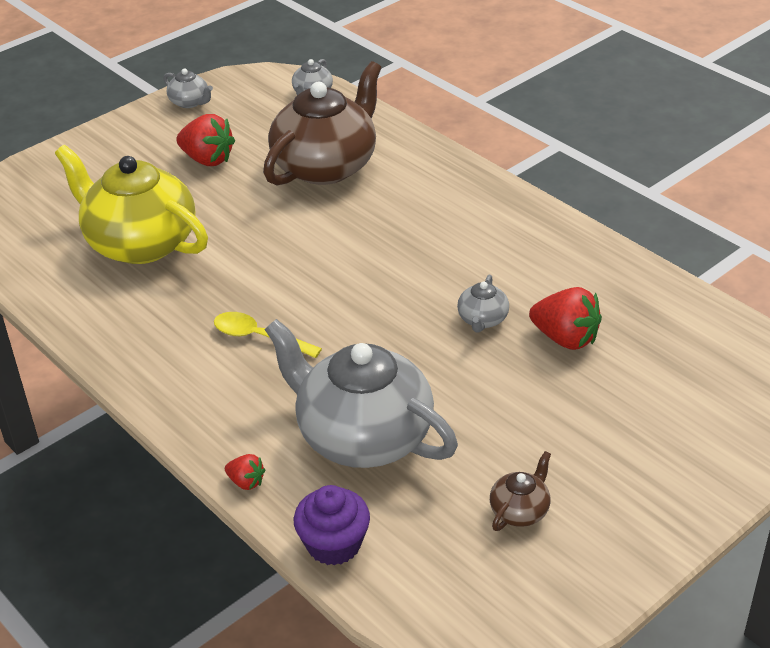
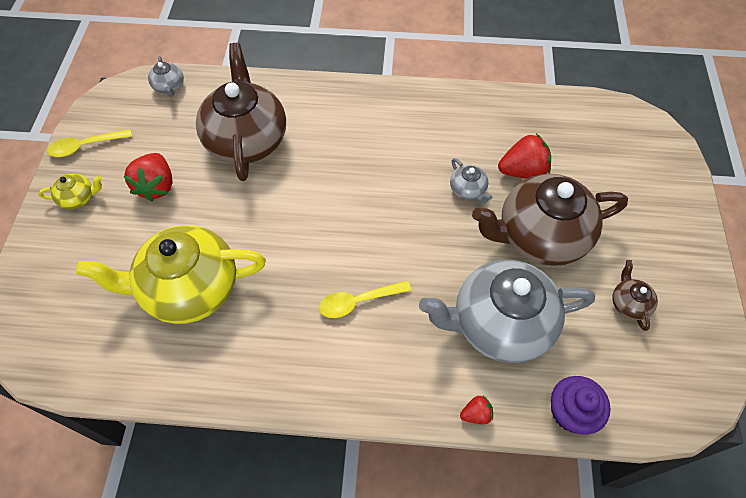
camera: 45 degrees left, 20 degrees up
grey teapot [164,68,213,108] -> yellow spoon [47,129,132,157]
red strawberry [176,114,235,166] -> red strawberry turned 105 degrees clockwise [124,153,173,201]
none -> yellow teapot [38,174,102,209]
none -> brown teapot [472,174,628,266]

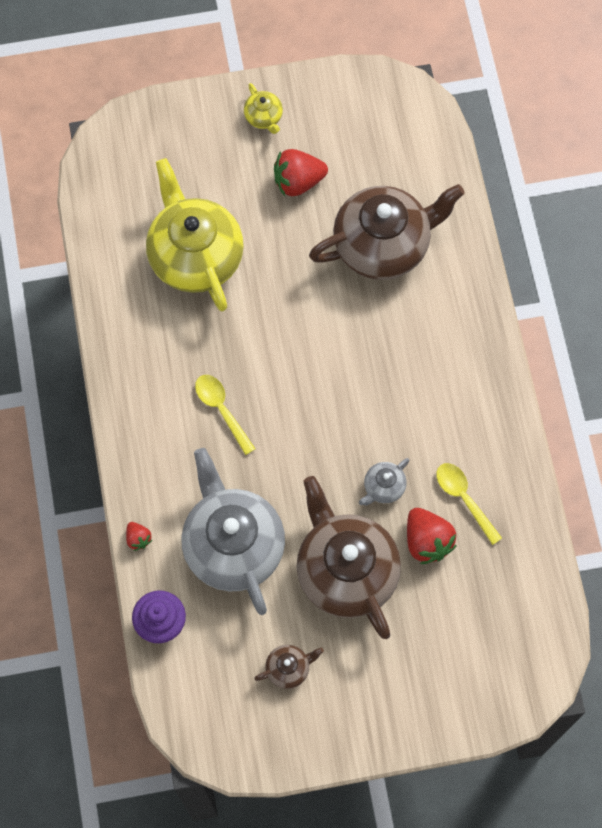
camera: 75 degrees right, 10 degrees up
yellow spoon [47,129,132,157] -> yellow spoon moved to [436,463,502,545]
grey teapot [148,56,184,97] -> none

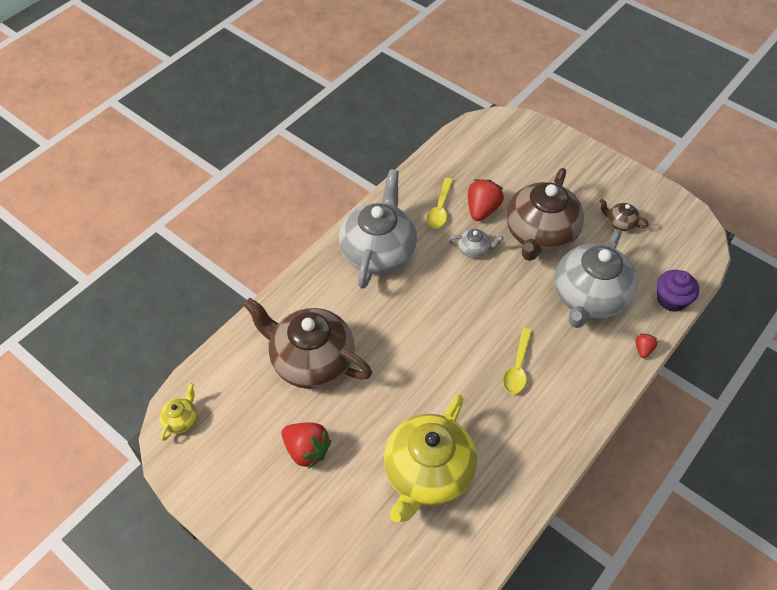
camera: 130 degrees left, 15 degrees down
yellow teapot [244,83,283,134] -> yellow teapot moved to [159,383,197,441]
none -> grey teapot [339,169,417,289]

